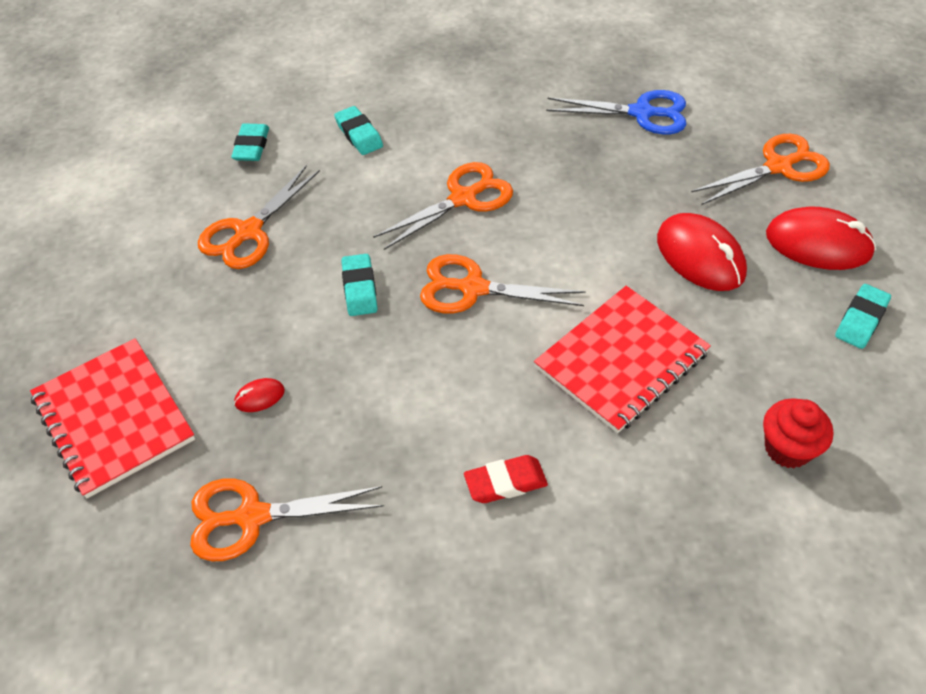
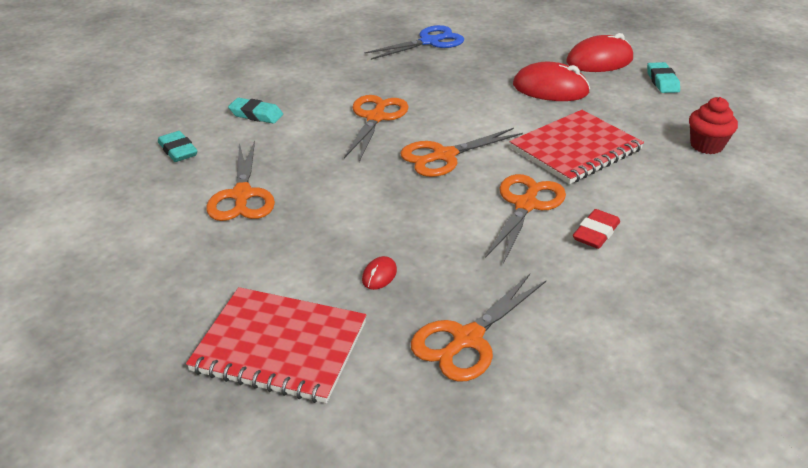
camera: 40 degrees left, 15 degrees down
turquoise eraser [341,254,378,316] -> none
red notebook [534,286,711,433] -> red notebook turned 45 degrees clockwise [510,110,644,184]
orange scissors [691,134,830,205] -> orange scissors moved to [485,174,566,264]

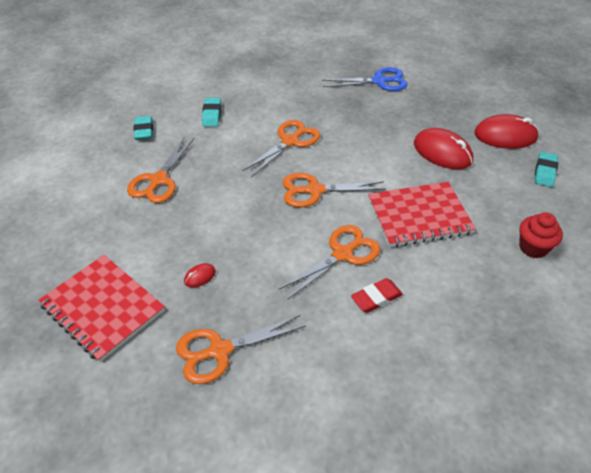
camera: 25 degrees right, 10 degrees up
turquoise eraser [228,98,283,124] -> turquoise eraser turned 45 degrees clockwise [202,98,221,127]

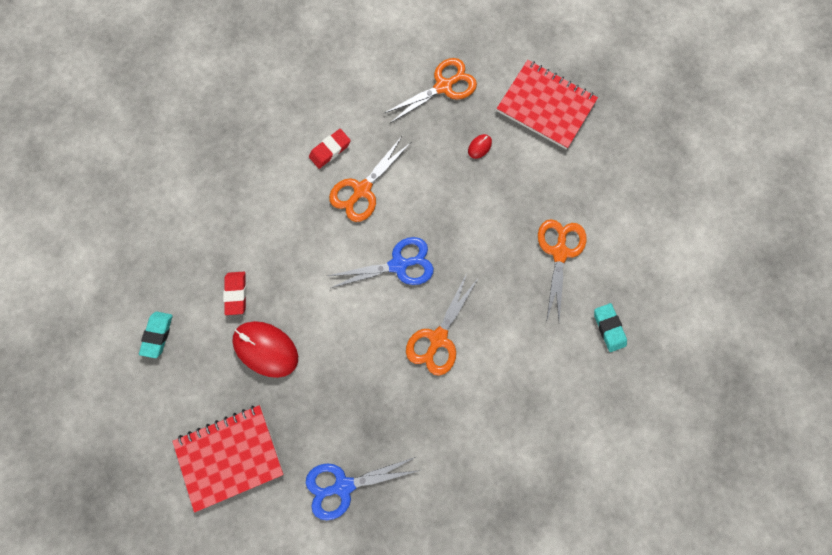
camera: 170 degrees right, 30 degrees up
turquoise eraser [202,98,221,127] -> none
orange scissors [283,173,386,208] -> blue scissors [328,237,434,288]
red notebook [368,182,476,247] -> red notebook moved to [172,405,284,513]
red mouse [474,114,539,149] -> none
red cupcake [519,212,563,258] -> none
none -> red eraser [223,272,246,315]

